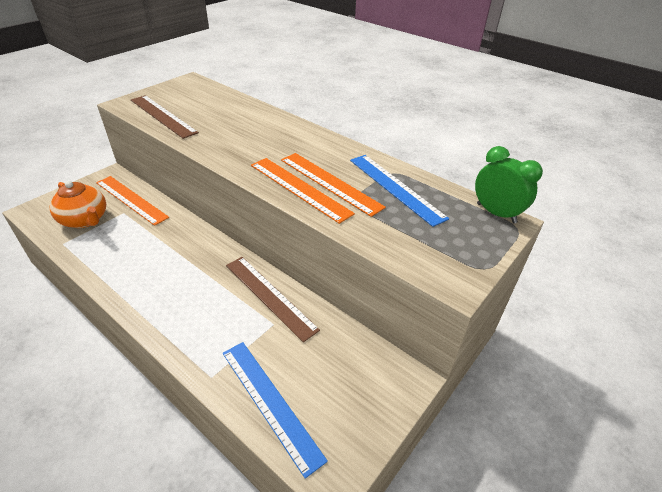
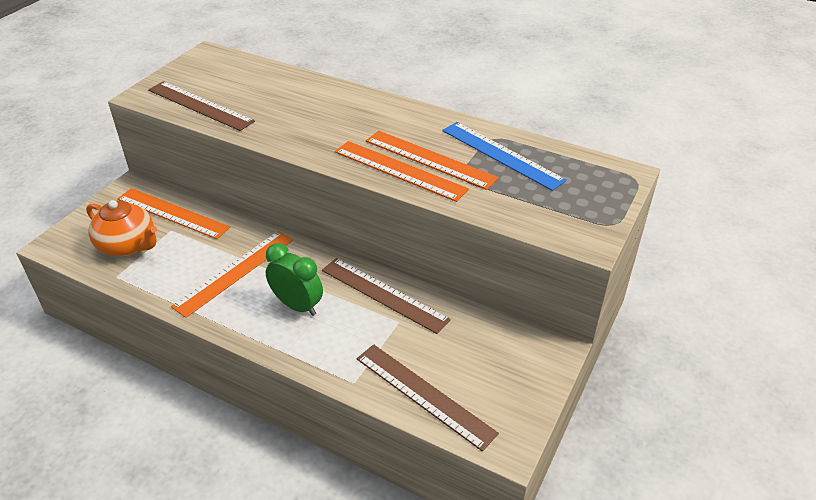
camera: 10 degrees left, 0 degrees up
blue ruler [223,342,328,479] -> brown ruler [357,344,499,451]
green clock [475,146,543,223] -> green clock moved to [266,243,323,316]
none -> orange ruler [171,231,293,318]

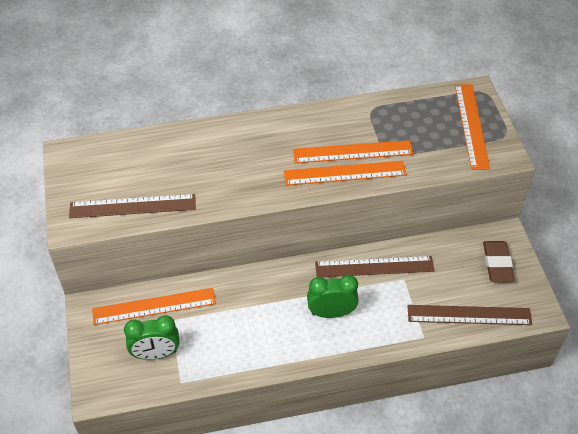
camera: 40 degrees left, 10 degrees up
orange teapot [86,200,157,256] -> green clock [124,316,179,360]
orange ruler [171,231,293,318] -> orange ruler moved to [455,84,490,170]
blue ruler [442,122,567,191] -> none
none -> brown eraser [483,241,515,282]

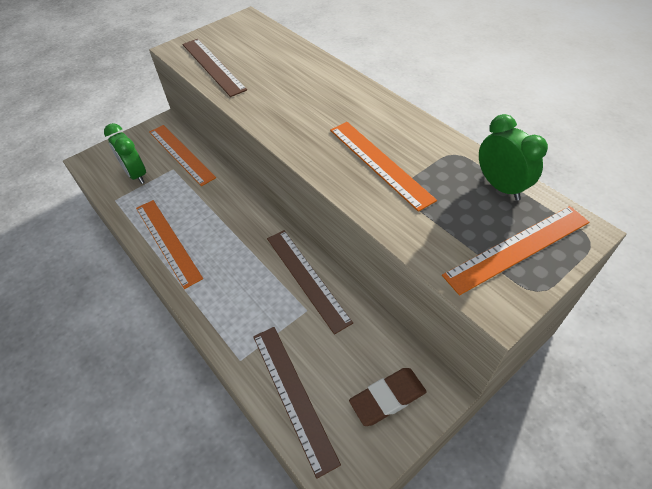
camera: 65 degrees right, 0 degrees up
orange ruler [284,161,407,186] -> orange ruler moved to [136,200,203,289]
green clock [307,275,359,318] -> green clock moved to [479,114,548,201]

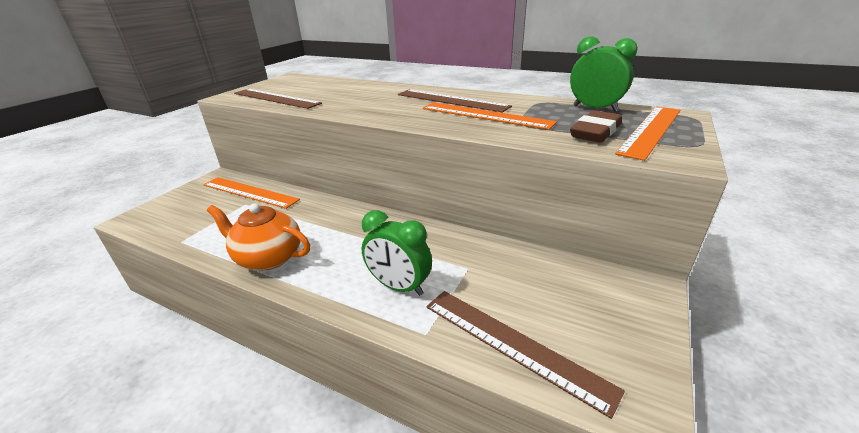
camera: 25 degrees left, 20 degrees down
green clock [104,123,146,184] -> green clock moved to [362,210,432,296]
orange ruler [136,200,203,289] -> orange teapot [207,203,310,270]
brown ruler [267,230,353,335] -> brown ruler moved to [398,90,512,112]
brown eraser [349,368,427,426] -> brown eraser moved to [570,110,622,143]

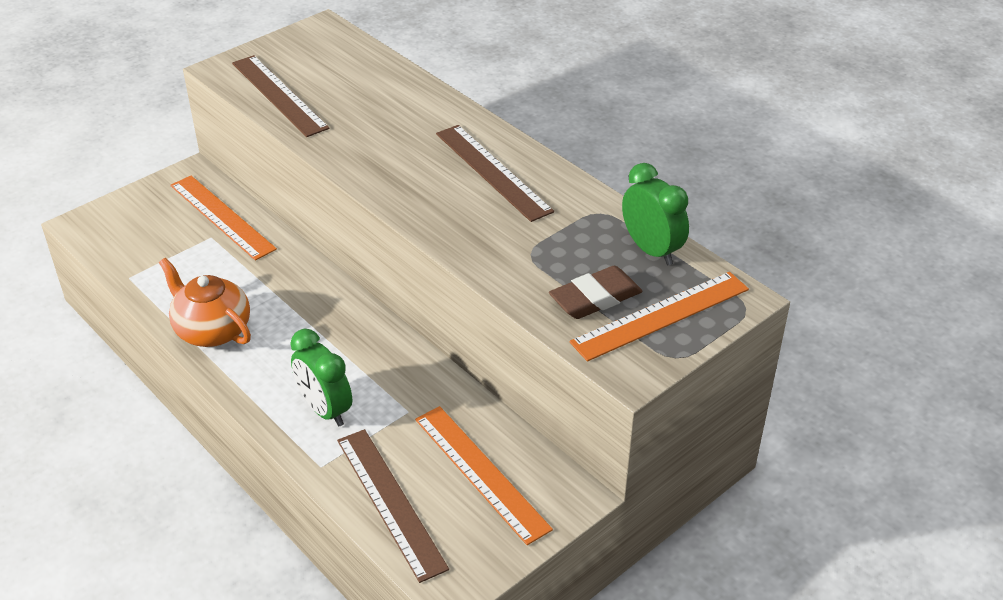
camera: 20 degrees right, 10 degrees up
orange ruler [423,102,557,130] -> orange ruler moved to [415,406,553,545]

